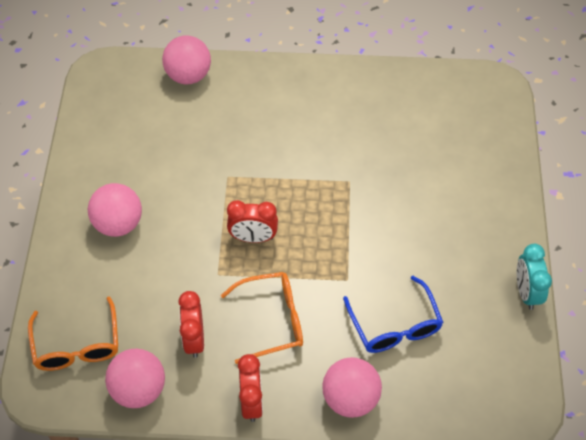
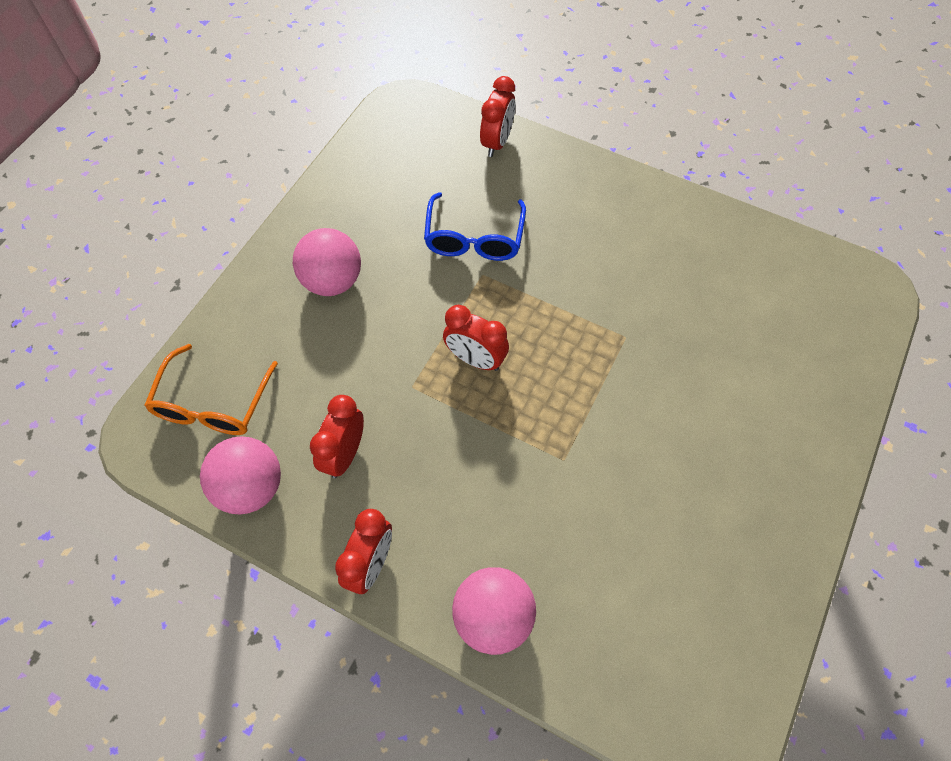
camera: 25 degrees right, 5 degrees up
pink ball [162,35,211,85] -> red clock [480,76,515,157]
orange glasses [221,272,303,364] -> none
blue glasses [343,276,443,353] -> blue glasses moved to [424,192,526,261]
turquoise clock [517,244,552,310] -> none

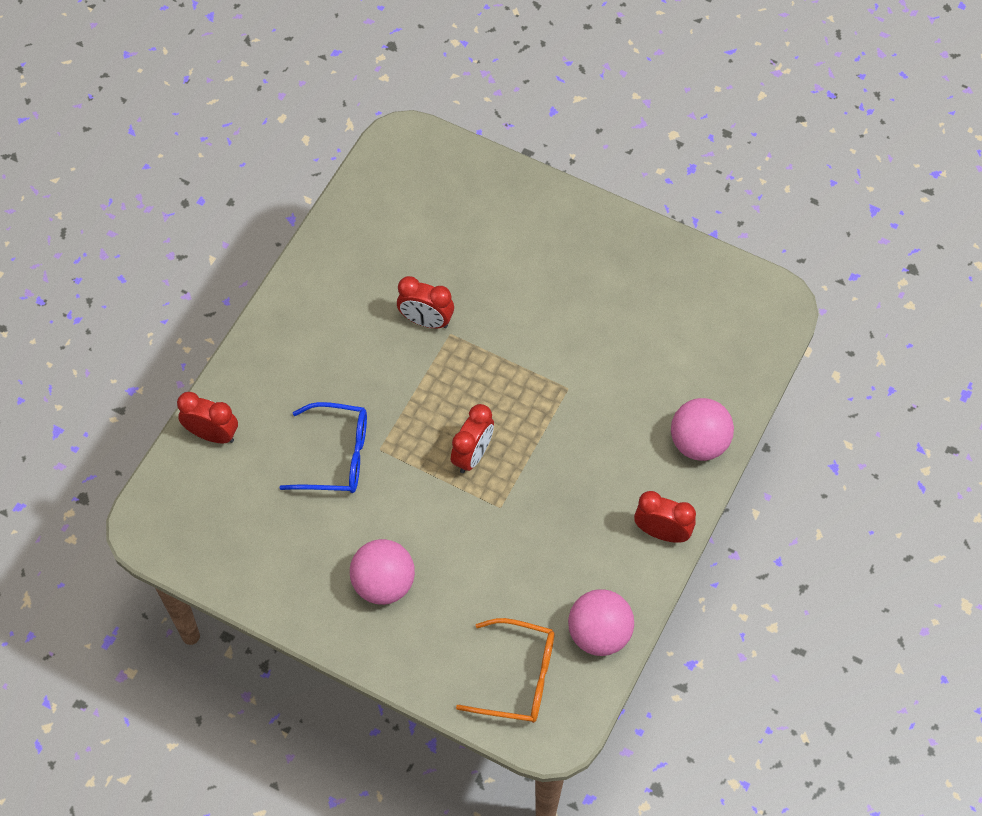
camera: 90 degrees left, 0 degrees up
red clock [310,395,364,478] -> red clock moved to [397,276,454,328]

